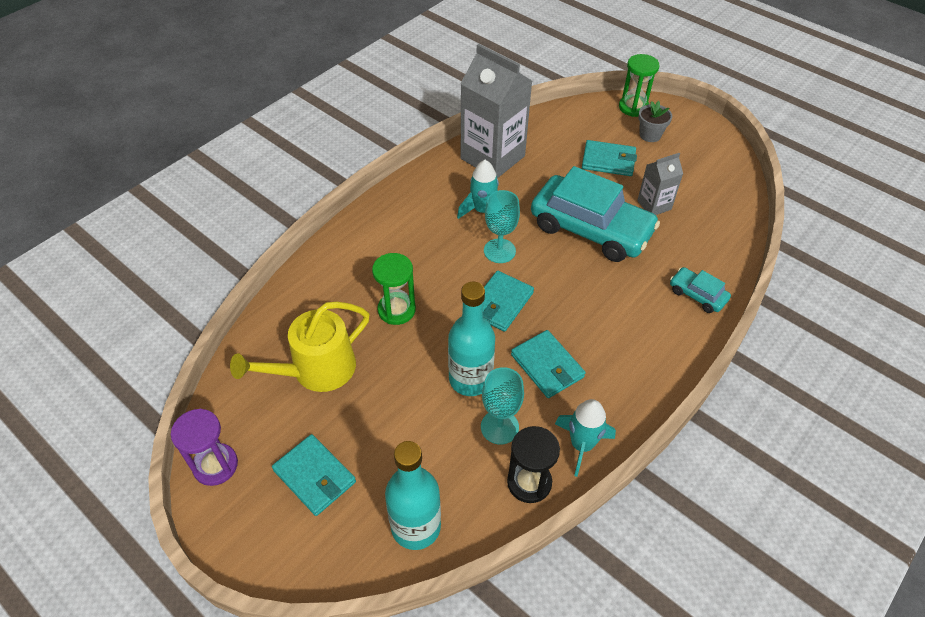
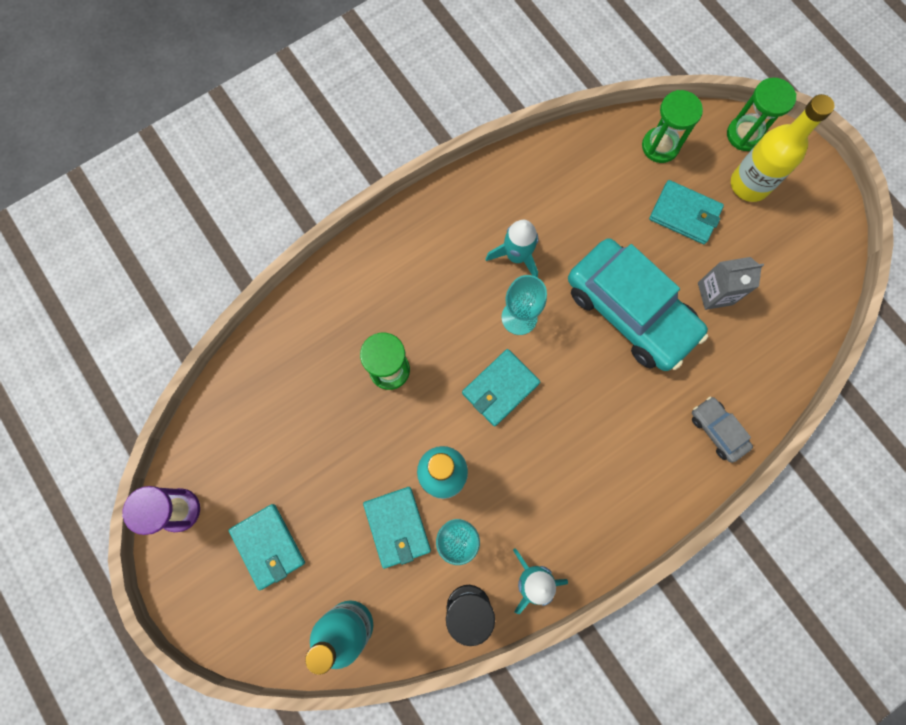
camera: 15 degrees right, 25 degrees up
yellow watering can [230,302,369,392] -> none
grey carton [460,44,532,178] -> none
turquoise wallet [511,330,586,398] -> turquoise wallet moved to [363,487,431,569]
grey flower pot [638,101,672,142] -> yellow bottle [731,94,835,202]
turquoise car [670,267,731,313] -> grey car [692,397,753,463]
none -> green hourglass [642,90,703,163]

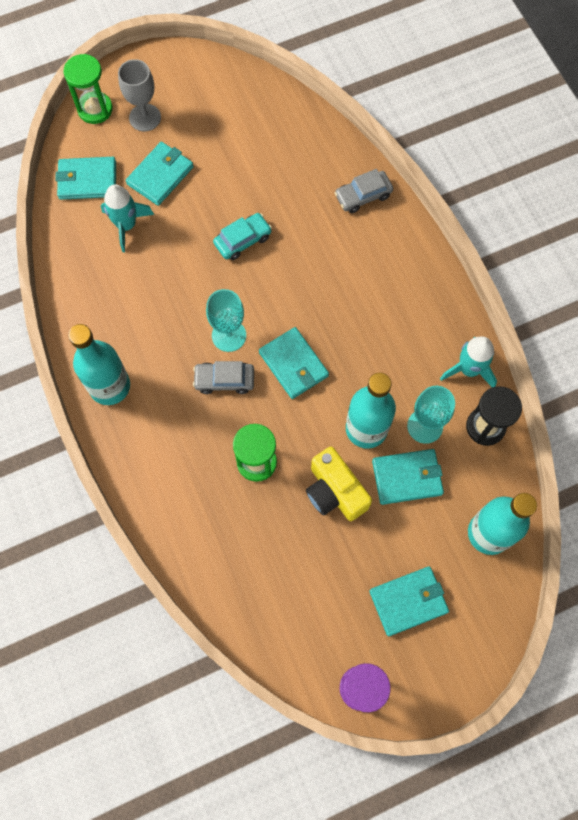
camera: 80 degrees left, 5 degrees down
turquoise rocket [485,220,538,278] -> turquoise rocket moved to [101,184,154,252]
turquoise car [568,238,708,371] -> turquoise car [213,213,272,260], size x0.45
green hourglass [642,90,703,163] -> turquoise wallet [55,157,116,200]
grey carton [698,257,764,310] -> none
yellow bottle [731,94,835,202] -> grey goblet [118,59,161,131]
none -> turquoise bottle [68,324,130,405]
none -> grey car [193,361,254,394]
none -> yellow camera [306,447,372,521]

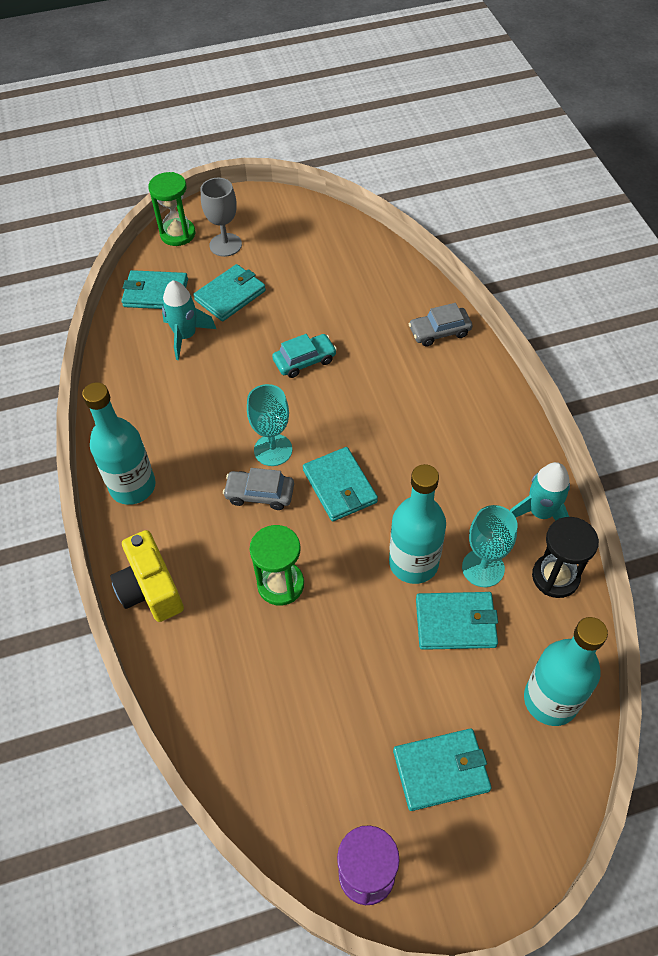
camera: 10 degrees right, 15 degrees down
yellow camera [306,447,372,521] -> yellow camera moved to [110,530,184,622]

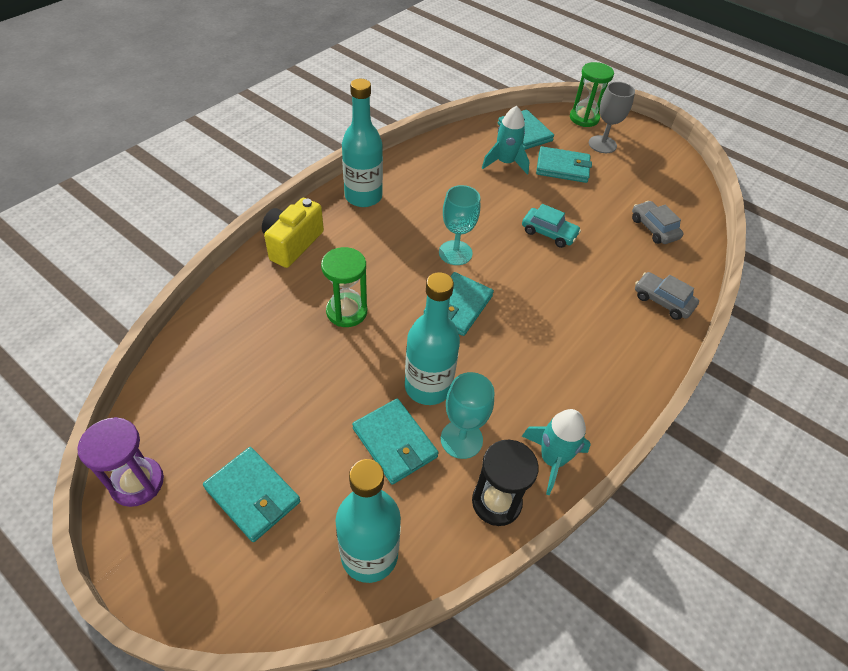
camera: 50 degrees right, 5 degrees down
grey car [223,468,294,510] -> grey car moved to [632,201,684,244]

